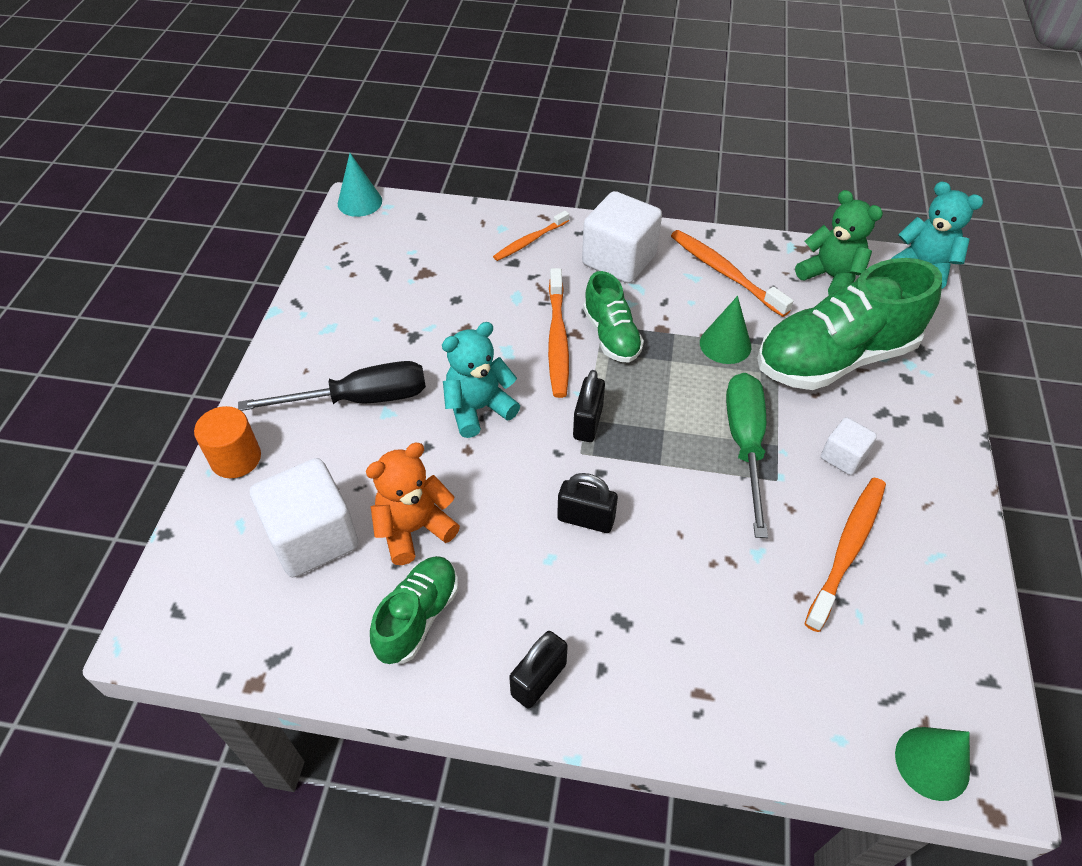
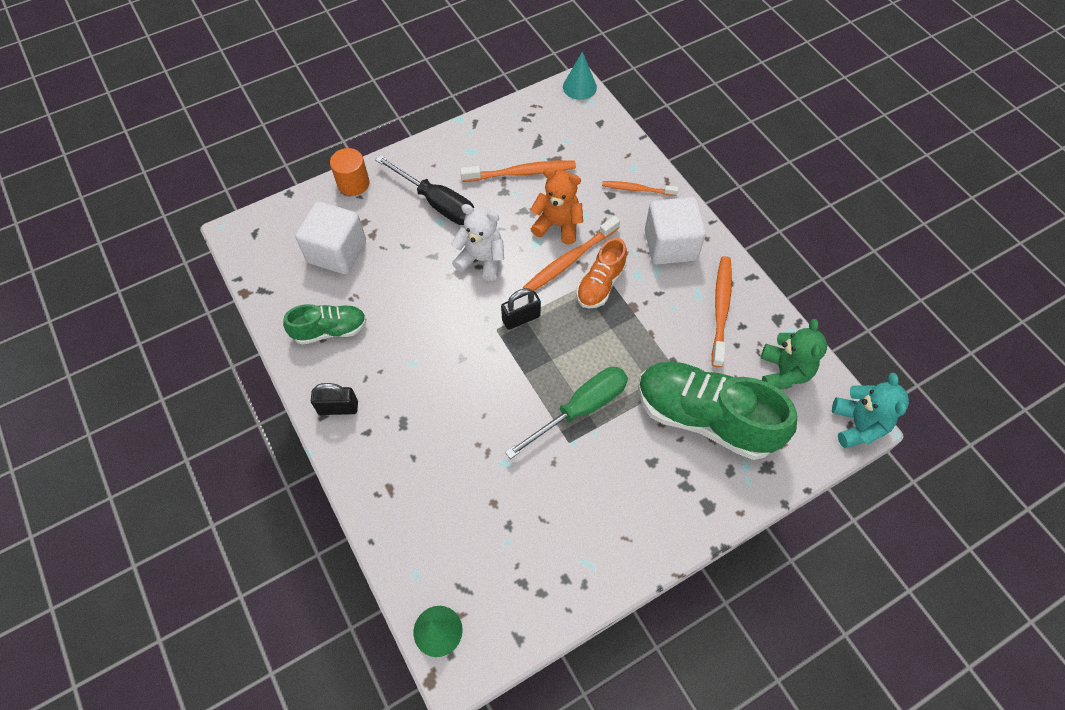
camera: 50 degrees right, 10 degrees up
orange teddy bear [366,443,460,565] -> orange teddy bear moved to [530,168,583,244]
turquoise teddy bear [442,322,520,438] -> white teddy bear [451,204,504,281]
black padlock [557,473,618,533] -> none
green shoe [583,271,644,362] -> orange shoe [576,238,627,308]
green cone [700,296,751,364] -> none
orange toothbrush [804,478,886,632] -> orange toothbrush moved to [460,161,576,182]
white cube [821,417,877,475] -> none

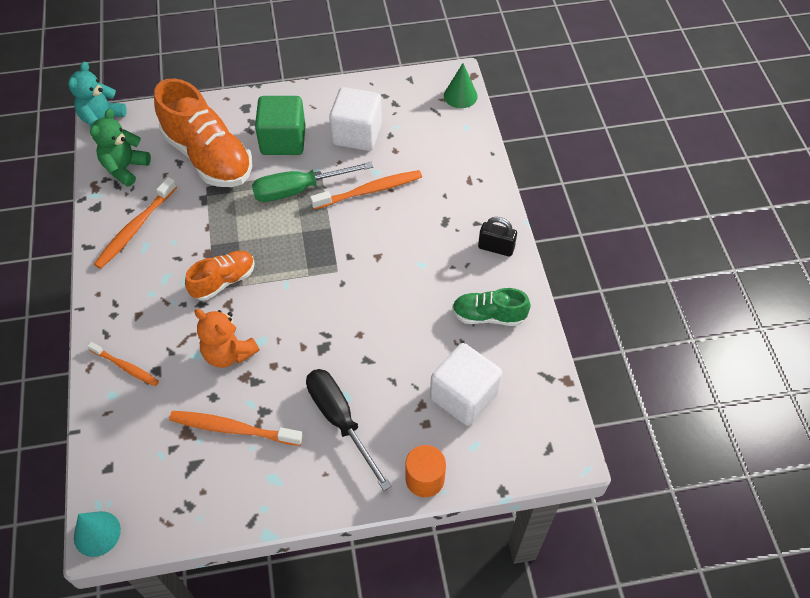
camera: 160 degrees left, 5 degrees down
white teddy bear [451,204,504,281] -> none
black padlock [501,288,541,330] -> none
orange toothbrush [523,216,620,291] -> orange toothbrush moved to [310,170,422,210]
green shoe [638,362,797,460] -> orange shoe [154,78,253,187]
white cube [645,197,706,265] -> white cube moved to [329,87,382,151]
none -> green cube [255,96,305,155]

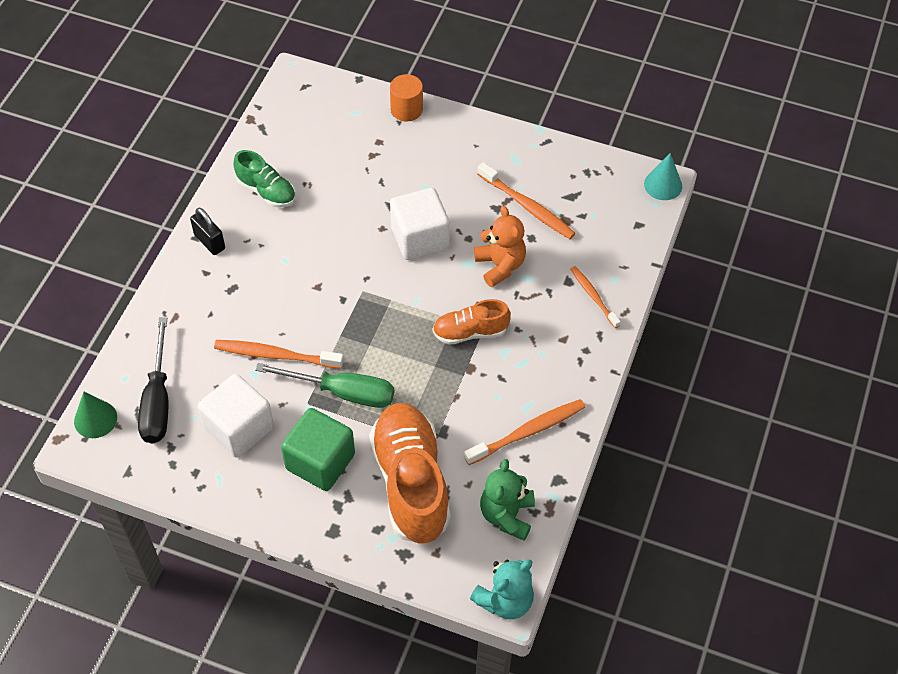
camera: 150 degrees left, 0 degrees up
green teddy bear [90,109,151,187] -> green teddy bear turned 135 degrees clockwise [480,459,535,541]
black screwdriver [306,369,392,491] -> black screwdriver moved to [138,317,168,444]
white cube [430,343,502,426] -> white cube moved to [390,188,450,260]

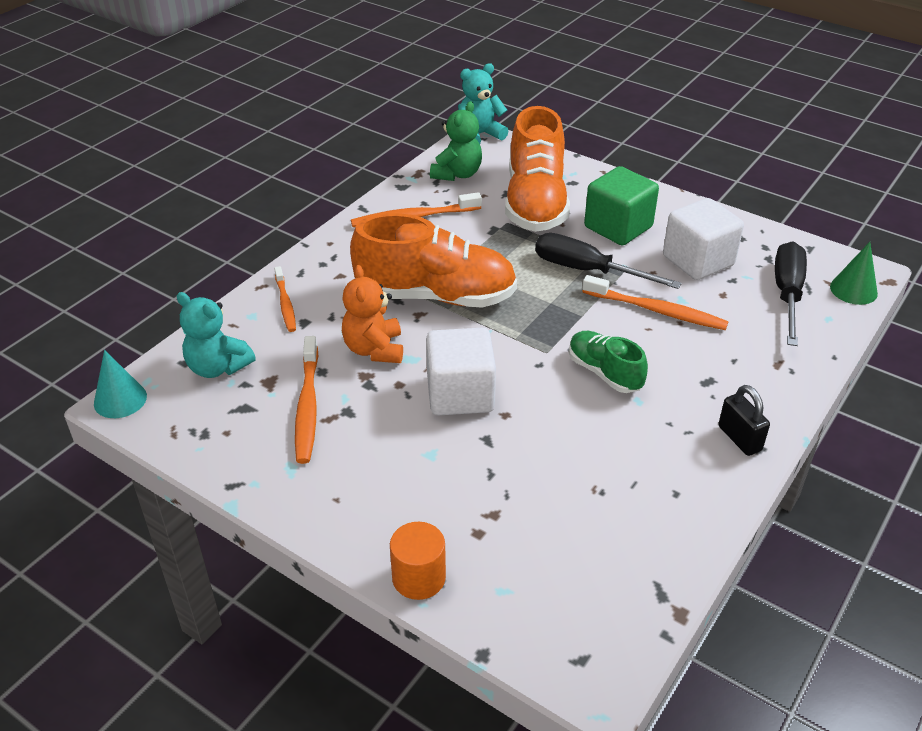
camera: 165 degrees left, 15 degrees down
green shoe [234,150,296,208] -> green shoe moved to [569,331,648,393]
green screwdriver [255,363,394,408] -> black screwdriver [535,233,682,289]
orange shoe [432,299,511,345] -> orange shoe [350,213,517,308], size x1.87
orange toothbrush [478,162,576,239] -> orange toothbrush turned 150 degrees counterclockwise [295,336,318,464]
none -> turquoise teddy bear [177,292,256,378]

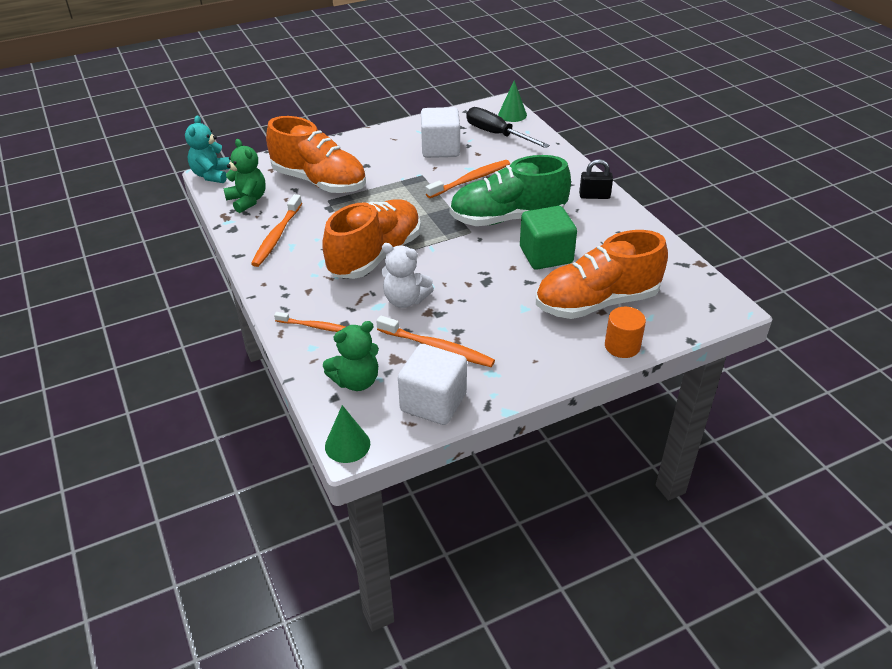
camera: 60 degrees left, 0 degrees up
turquoise cone [94,350,147,418] -> green cone [325,405,370,463]
turquoise teddy bear [177,292,256,378] -> green teddy bear [323,321,379,391]
orange teddy bear [342,265,403,363] -> white teddy bear [382,243,434,308]
white cube [426,328,496,416] -> white cube moved to [398,344,467,425]
black screwdriver [535,233,682,289] -> none
green shoe [569,331,648,393] -> green shoe [449,155,571,226], size x1.87
green cube [584,166,659,245] -> green cube moved to [520,206,577,270]
none -> orange shoe [536,230,668,319]

